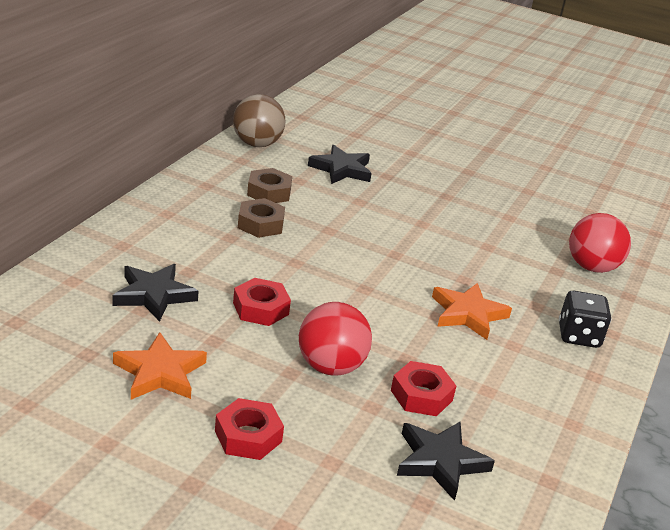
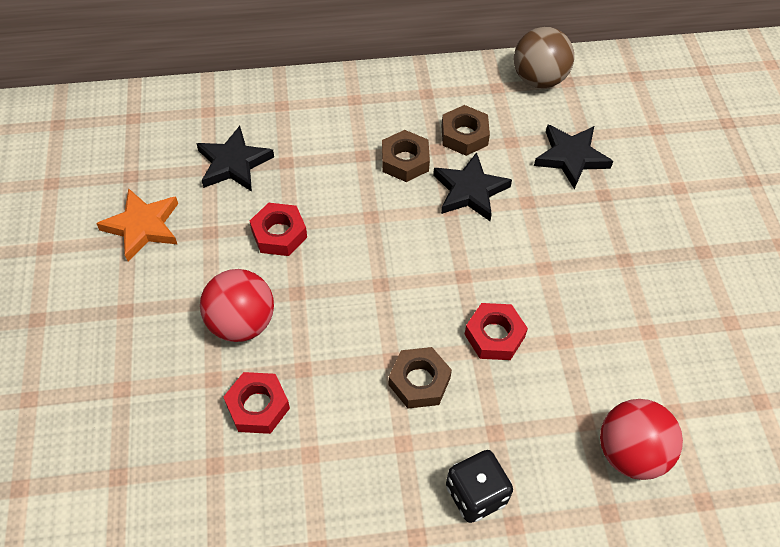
camera: 60 degrees right, 25 degrees up
red nut [215,398,284,460] -> red nut moved to [464,303,528,360]
black star [397,421,495,501] -> black star moved to [433,152,512,221]
orange star [432,283,512,340] -> brown nut [389,347,452,409]

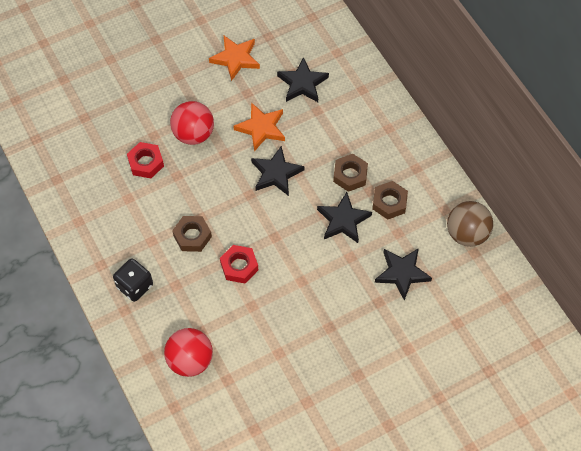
camera: 70 degrees right, 5 degrees up
red nut [250,203,307,256] -> orange star [233,102,285,151]
none -> black star [251,146,304,196]

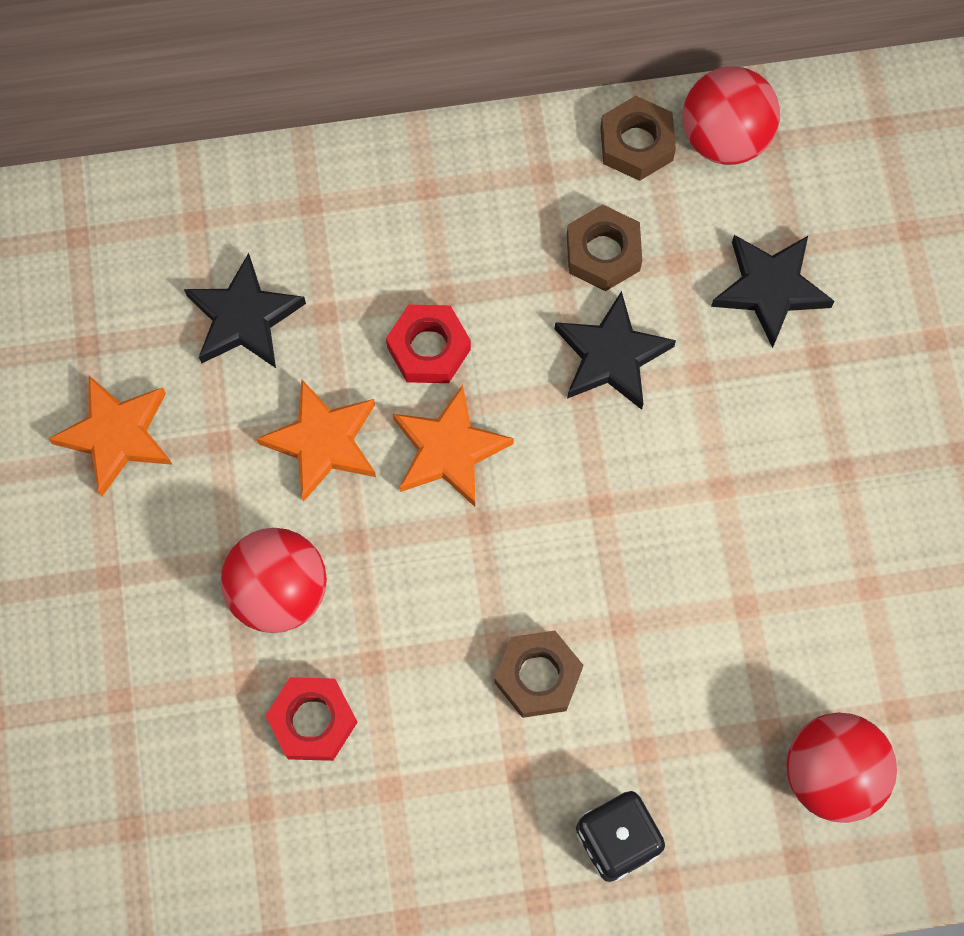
camera: 70 degrees left, 10 degrees up
red nut [220,245,258,283] -> red nut moved to [386,305,471,383]
black star [251,146,304,196] -> orange star [393,385,514,507]
brown nut [333,154,368,192] -> brown nut moved to [600,96,676,181]
brown ball [447,201,493,247] -> red ball [683,66,780,165]

